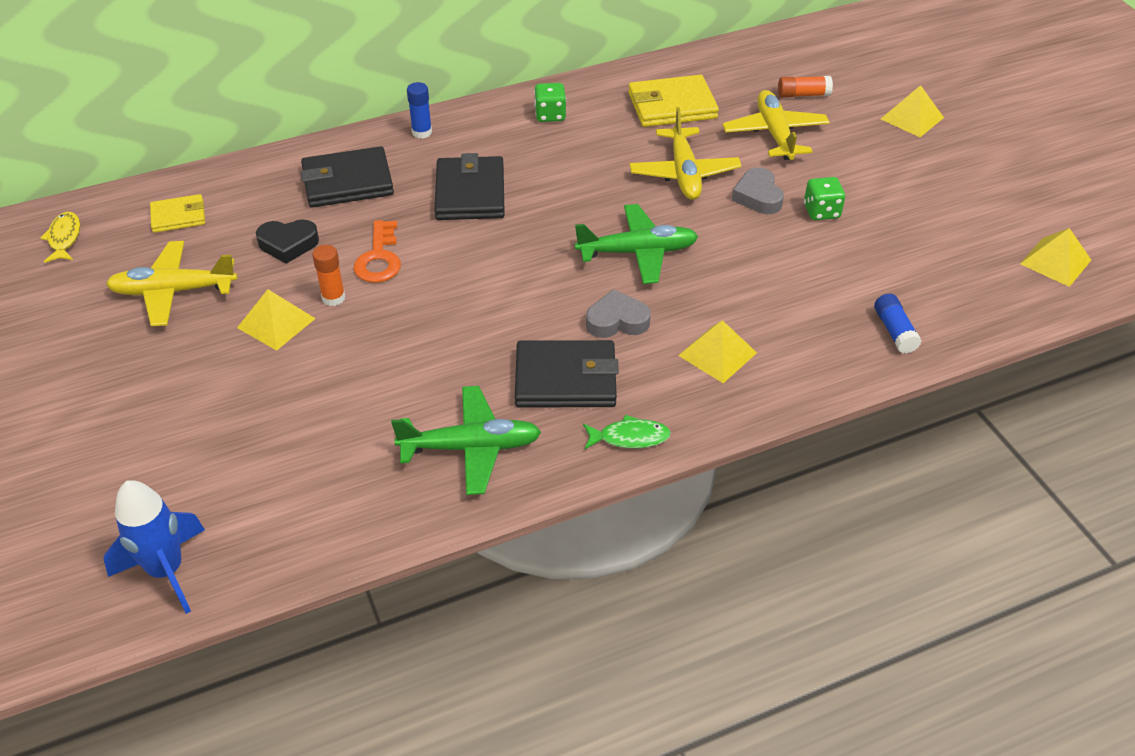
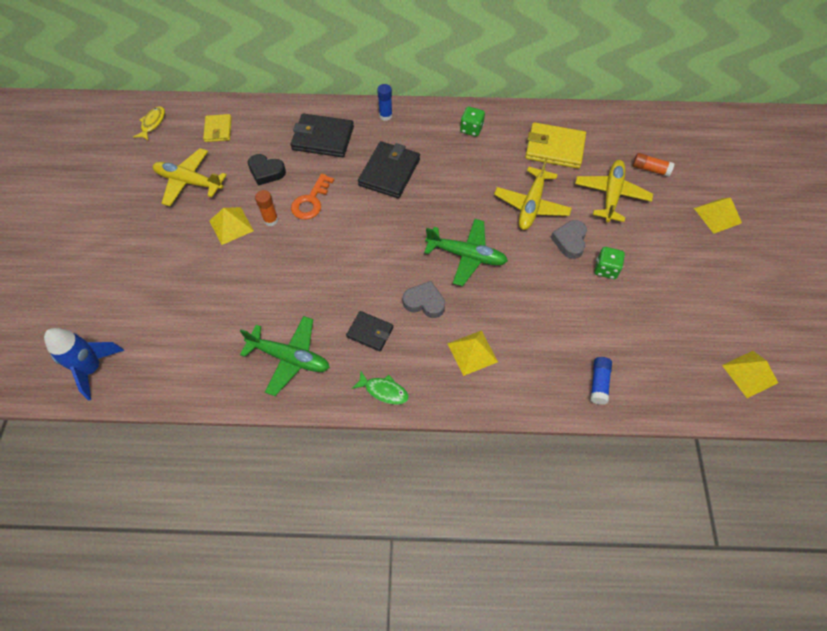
camera: 25 degrees right, 15 degrees up
yellow wallet [150,194,205,233] -> yellow wallet turned 75 degrees clockwise [203,114,232,142]
black wallet [515,340,619,407] -> black wallet [346,311,394,352], size x0.59

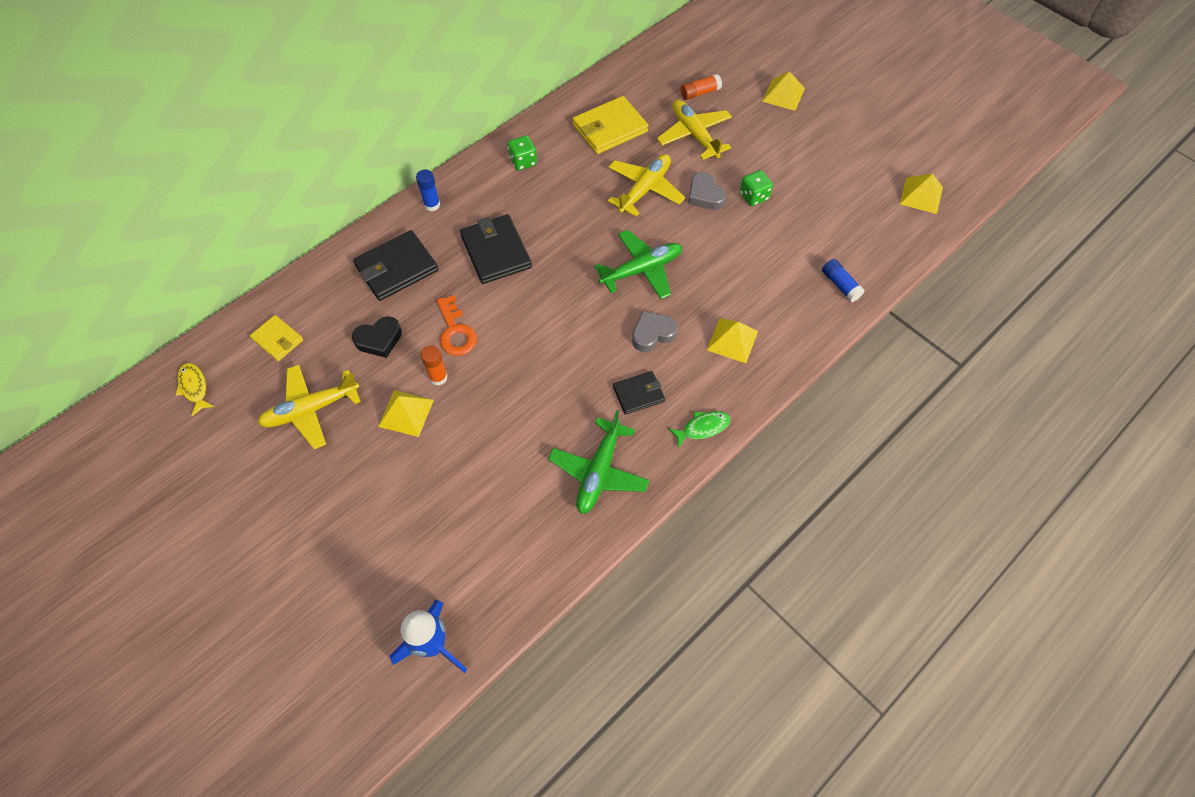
camera: 45 degrees left, 0 degrees up
green plane [240,316,330,396] -> green plane turned 135 degrees clockwise [548,410,649,514]
yellow plane [494,157,572,230] -> yellow plane turned 120 degrees counterclockwise [608,154,685,217]

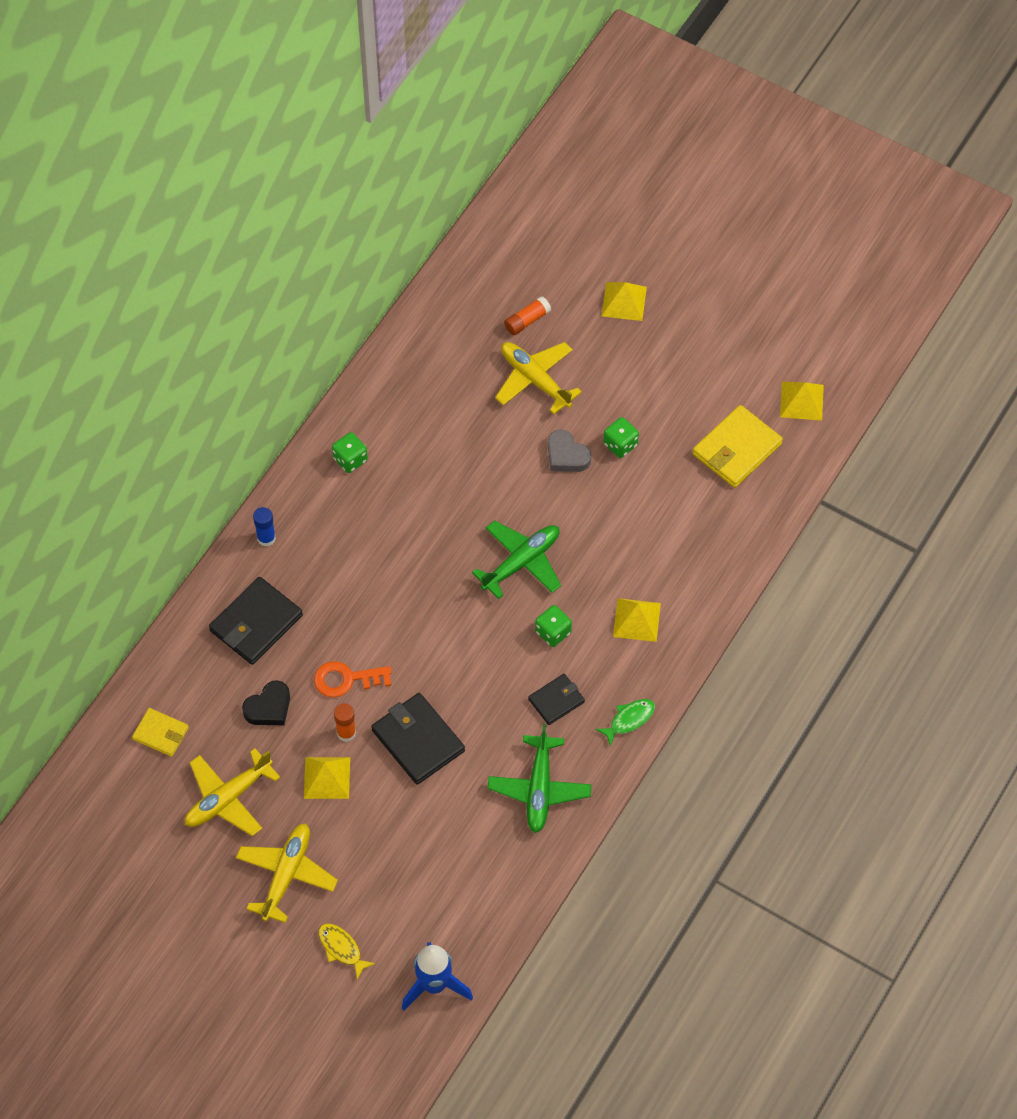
camera: 15 degrees left, 0 degrees up
yellow fish [176,363,214,416] -> yellow fish moved to [318,924,375,980]
orange key [437,295,477,356] -> orange key turned 120 degrees clockwise [314,661,392,697]
black wallet [460,214,532,284] -> black wallet moved to [371,693,465,785]
yellow wallet [572,96,648,154] -> yellow wallet moved to [693,405,783,488]
yellow plane [608,154,685,217] -> yellow plane moved to [236,823,338,923]
grey heart [632,311,678,352] -> green dice [535,605,572,647]
blue glue stick [822,259,864,302] -> none

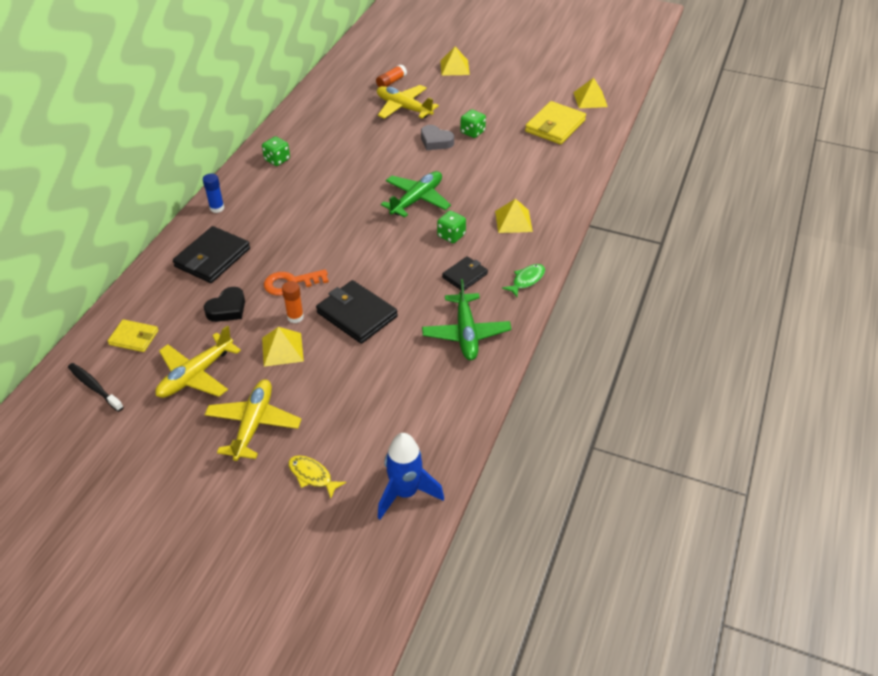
camera: 10 degrees left, 15 degrees down
none -> black toothbrush [68,363,124,412]

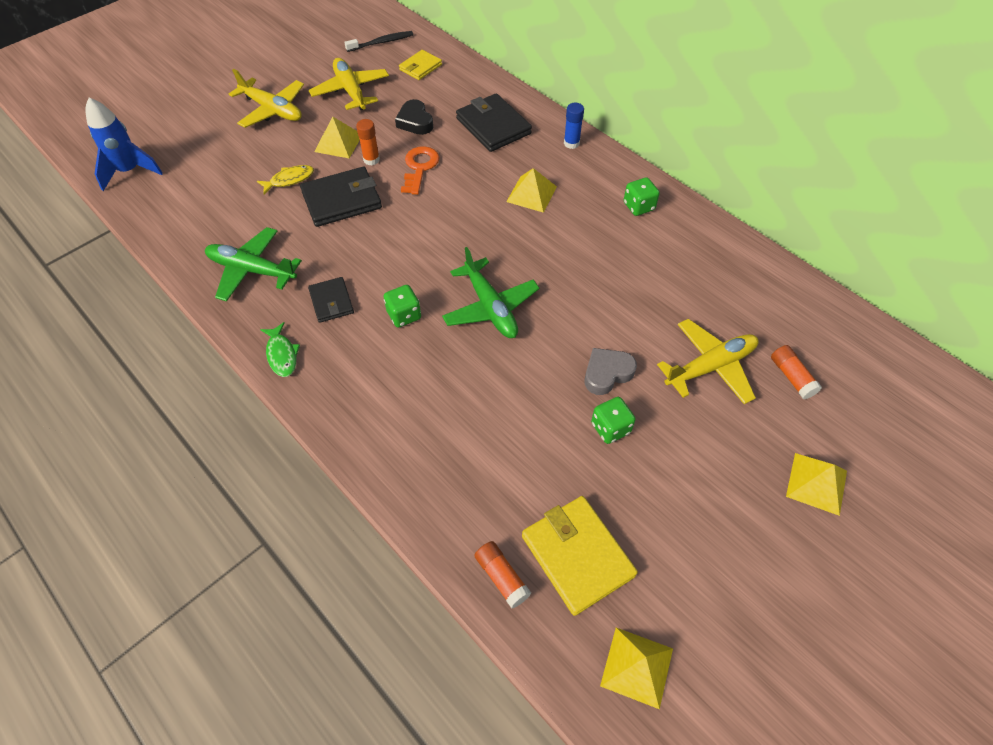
camera: 115 degrees right, 10 degrees up
yellow fish [288,455,346,498] -> yellow fish moved to [257,165,314,194]
yellow pyramid [495,199,533,233] -> yellow pyramid moved to [506,168,557,213]
none -> orange glue stick [474,541,531,608]

